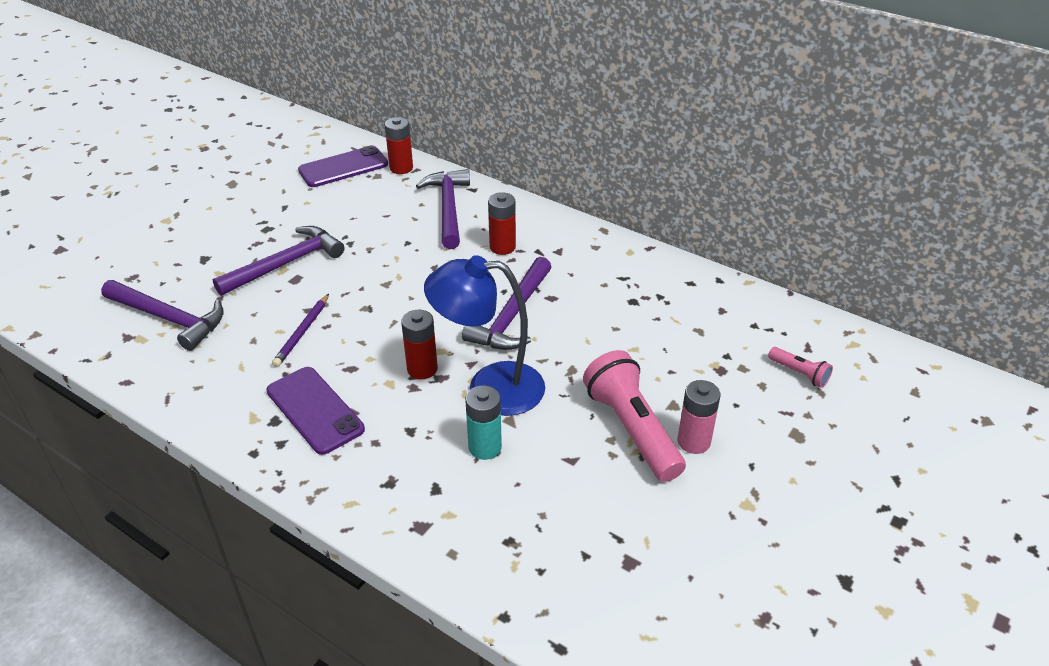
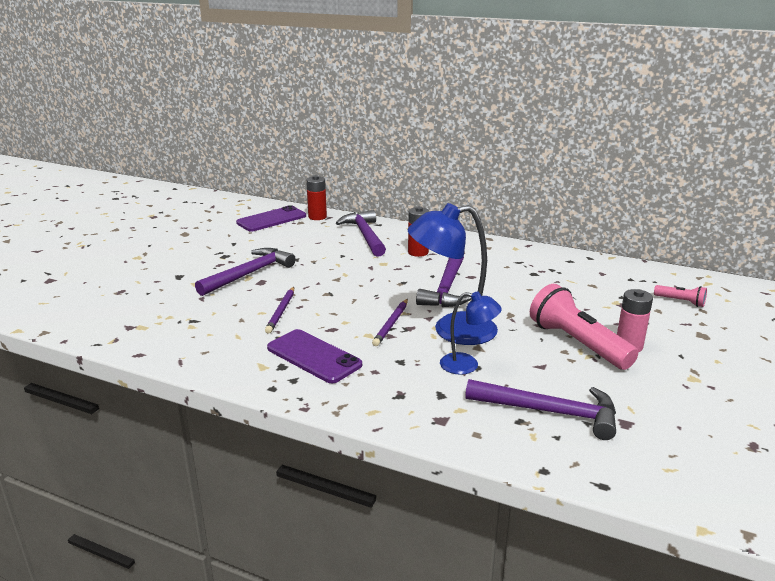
camera: 10 degrees left, 15 degrees down
purple hammer [101,280,224,351] -> purple hammer moved to [465,379,616,440]
red battery [401,310,438,379] -> purple pencil [372,299,408,346]
turquoise battery [465,385,502,460] -> blue lamp [440,291,502,375]

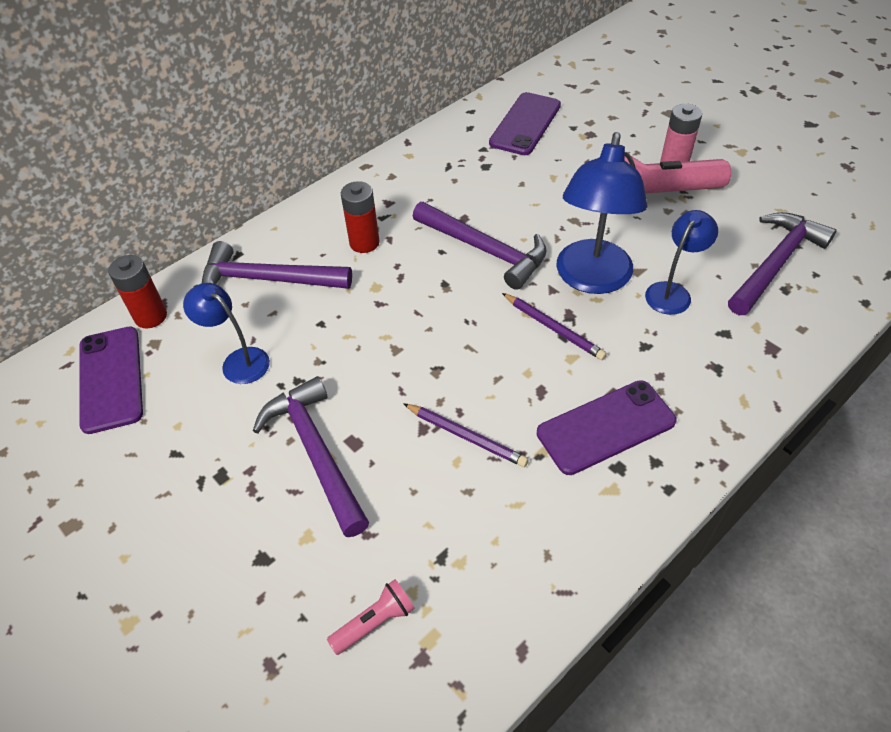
camera: 65 degrees left, 25 degrees up
pink flashlight [654,285,707,307] -> pink flashlight moved to [327,579,415,655]
none -> blue lamp [183,283,270,384]
none -> purple phone [489,92,561,155]

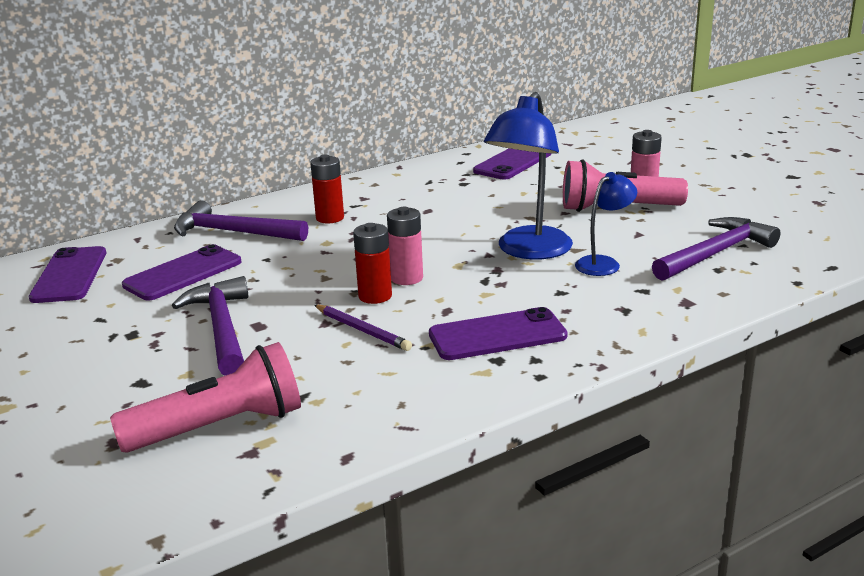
camera: 10 degrees right, 25 degrees down
red battery [108,255,167,328] -> red battery moved to [353,223,392,304]
blue lamp [183,283,270,384] -> purple phone [122,244,241,300]
pink flashlight [327,579,415,655] -> pink flashlight [110,342,301,453], size x2.10
purple hammer [412,202,547,290] -> none
purple pencil [502,293,607,360] -> none
none -> pink battery [387,207,423,285]

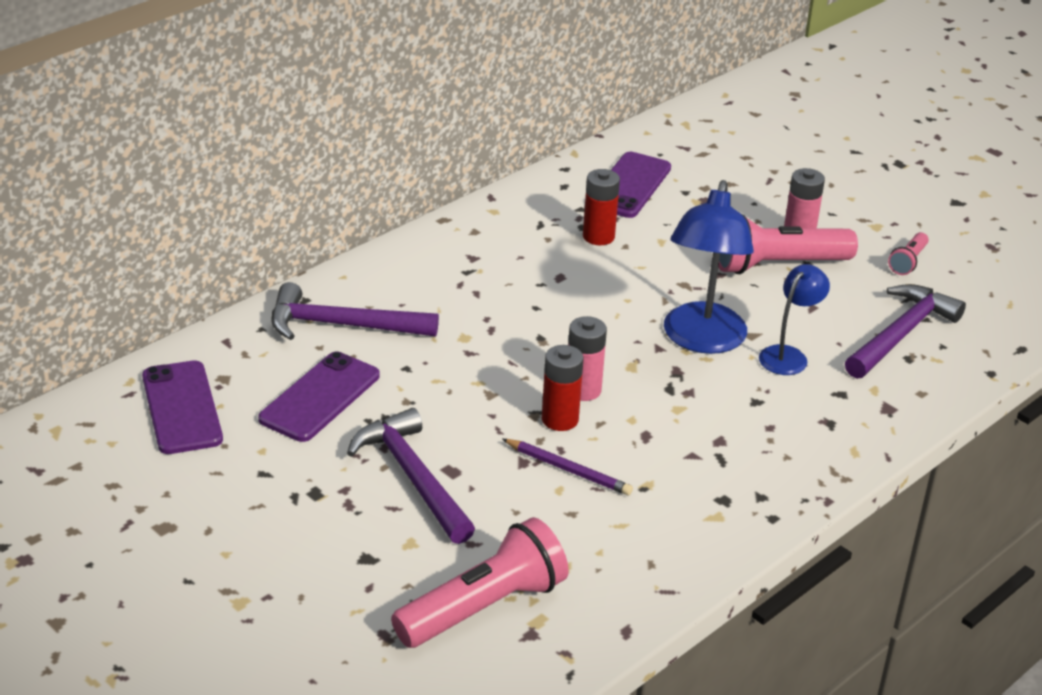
camera: 15 degrees left, 10 degrees up
red battery [310,155,344,223] -> red battery moved to [583,169,620,245]
purple phone [429,307,567,360] -> none
none -> pink flashlight [888,232,929,275]

